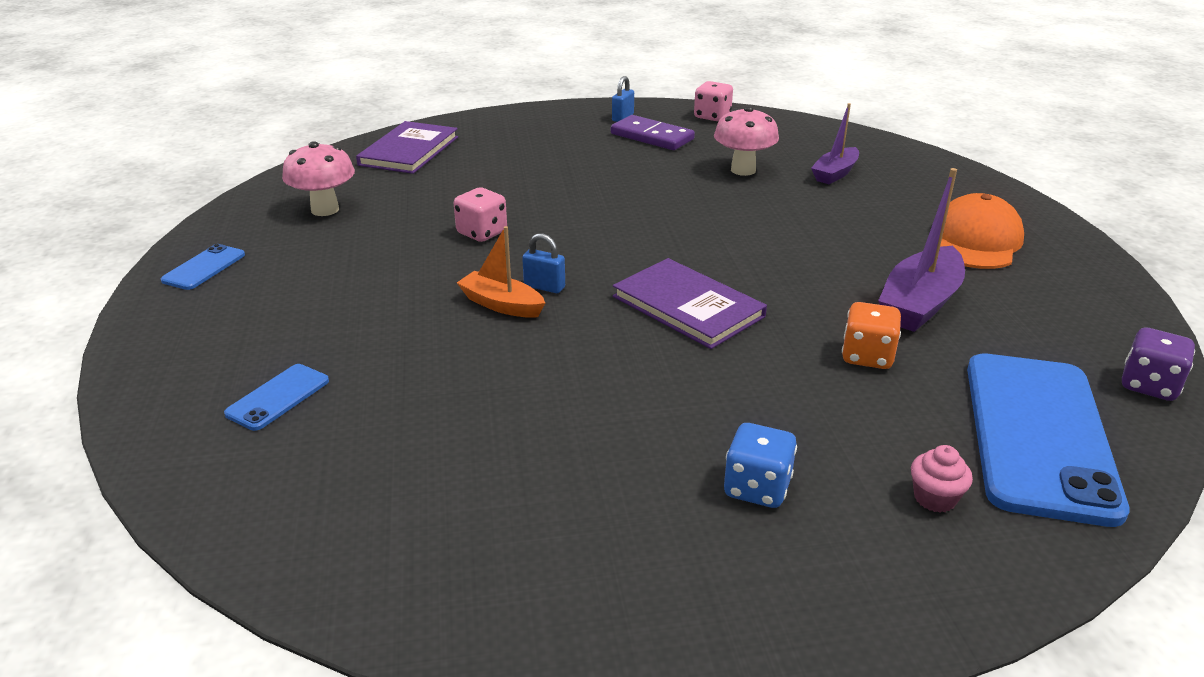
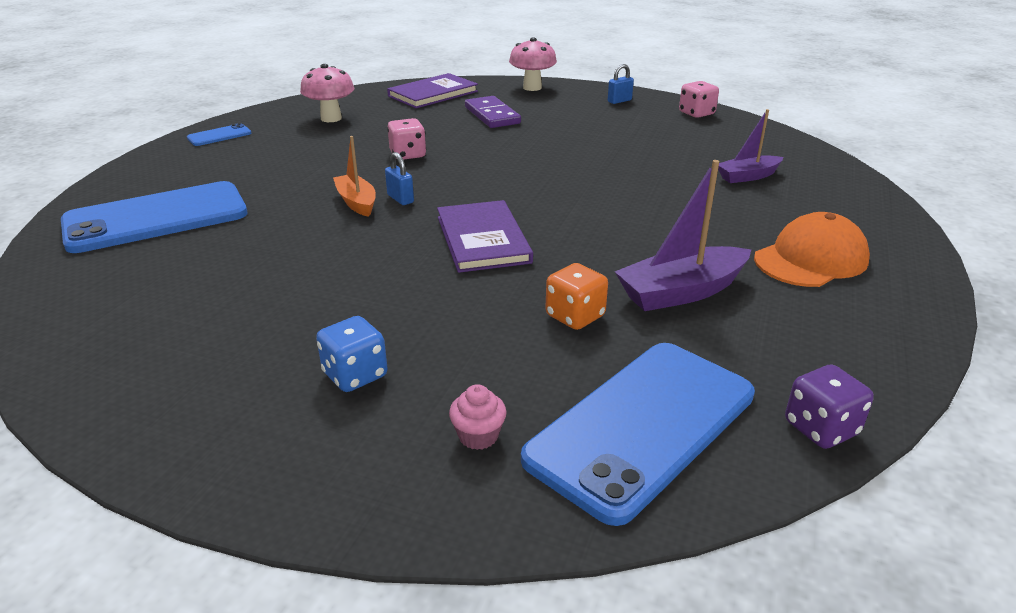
camera: 30 degrees right, 0 degrees up
blue phone [224,364,329,431] -> blue phone [61,181,247,253], size x2.31
purple domino [611,115,695,150] -> purple domino moved to [465,96,521,128]
pink mushroom [714,106,779,176] -> pink mushroom moved to [509,37,557,91]

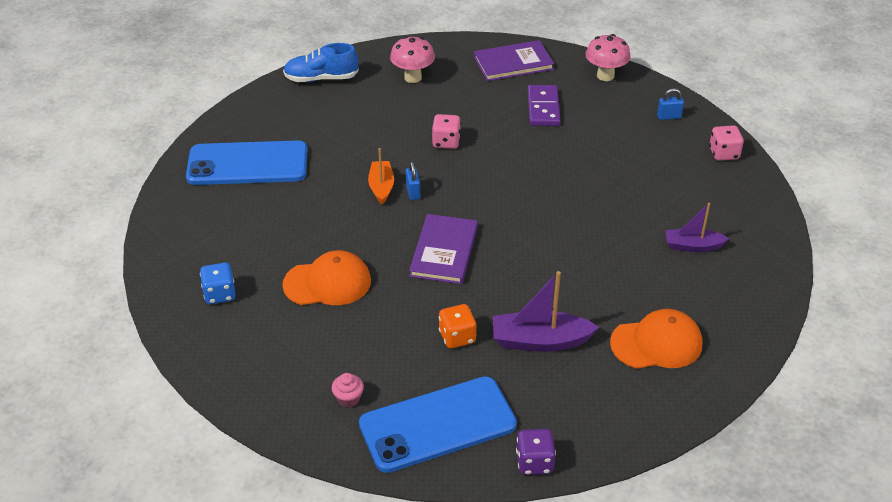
camera: 25 degrees right, 10 degrees up
blue phone [187,123,251,146] -> blue shoe [283,43,359,82]
blue dice [316,316,388,392] -> blue dice moved to [200,262,236,304]
none -> orange cap [282,250,371,305]

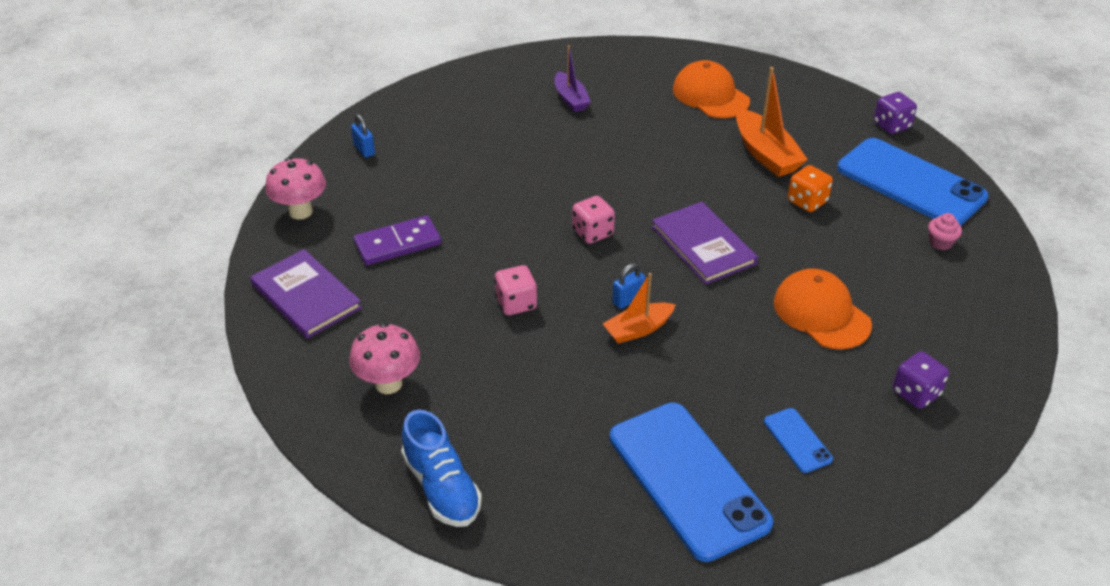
camera: 115 degrees left, 0 degrees up
blue dice [200,262,236,304] -> purple dice [893,351,949,409]
purple book [409,214,478,284] -> purple book turned 75 degrees clockwise [652,202,758,284]
purple boat [493,271,599,352] -> orange boat [736,67,808,177]
pink dice [709,125,744,161] -> pink dice moved to [572,196,615,244]
none -> blue phone [764,408,833,473]

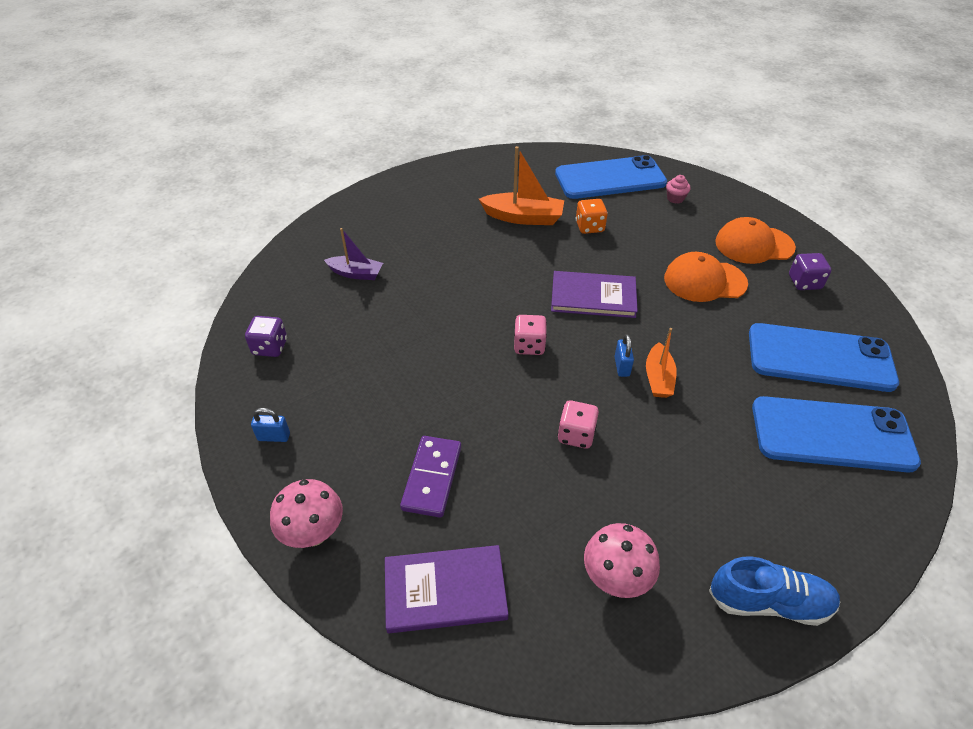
camera: 55 degrees left, 5 degrees up
orange cap [673,60,750,118] -> orange cap moved to [715,217,796,264]
blue phone [764,408,833,473] -> blue phone [749,323,899,392], size x2.31
purple dice [874,92,917,134] -> purple dice moved to [245,316,287,357]

